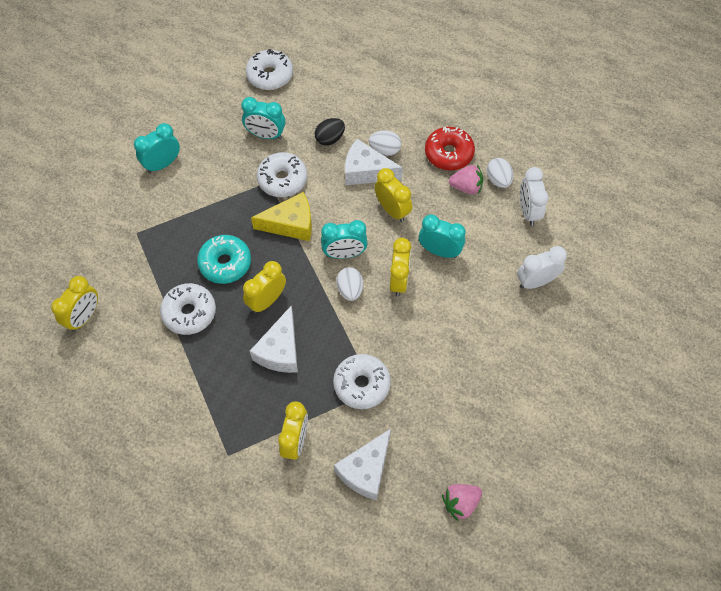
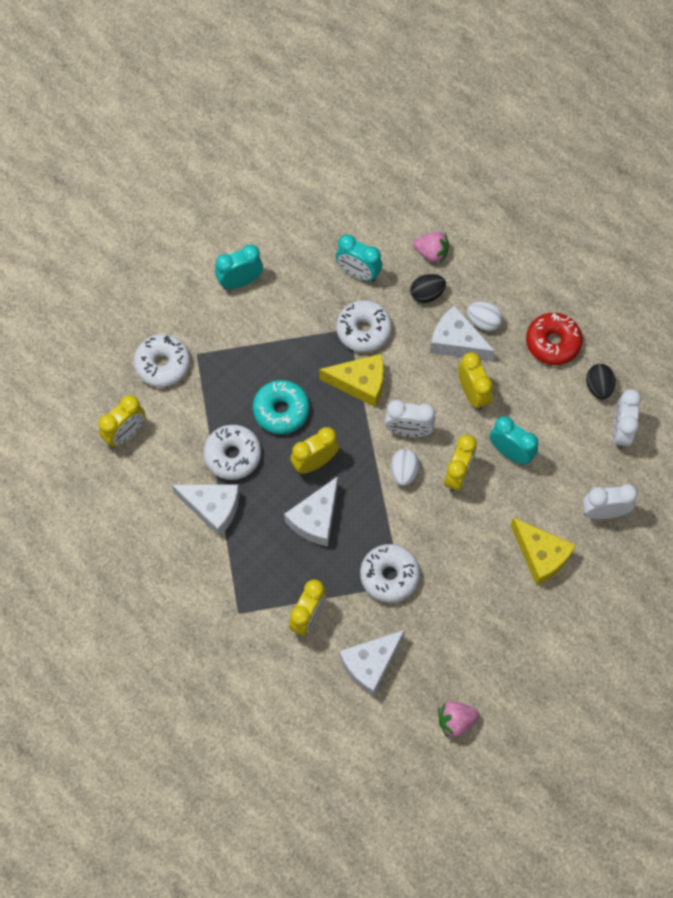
camera: 15 degrees right, 5 degrees up
white donut [246,49,293,90] -> white donut moved to [134,334,190,387]
turquoise clock [321,220,368,259] -> white clock [385,400,435,437]
pink strawberry [449,165,483,194] -> pink strawberry moved to [413,232,449,264]
white egg [486,158,513,188] -> black egg [586,364,615,399]
none -> white cheese [172,484,240,537]
none -> yellow cheese [510,517,576,585]

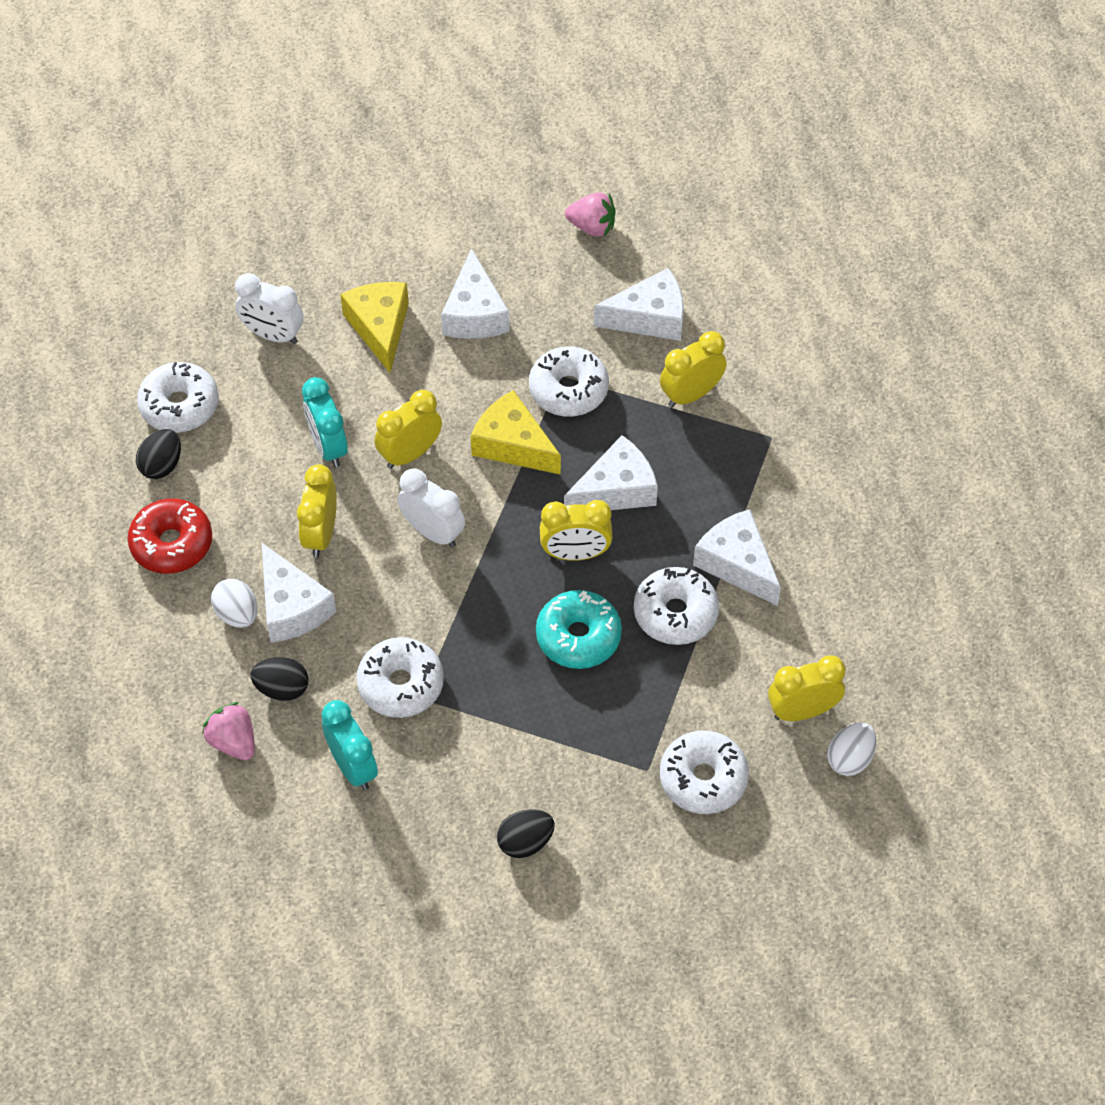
camera: 150 degrees left, 10 degrees down
turquoise clock [215,244,263,289] -> black egg [497,809,555,858]
yellow cheese [319,354,384,407] -> yellow cheese moved to [471,390,561,475]
white egg [390,449,419,486] -> white egg moved to [827,722,876,776]
white clock [612,389,641,449] -> white donut [137,362,219,433]
none -> white cheese [441,248,510,339]

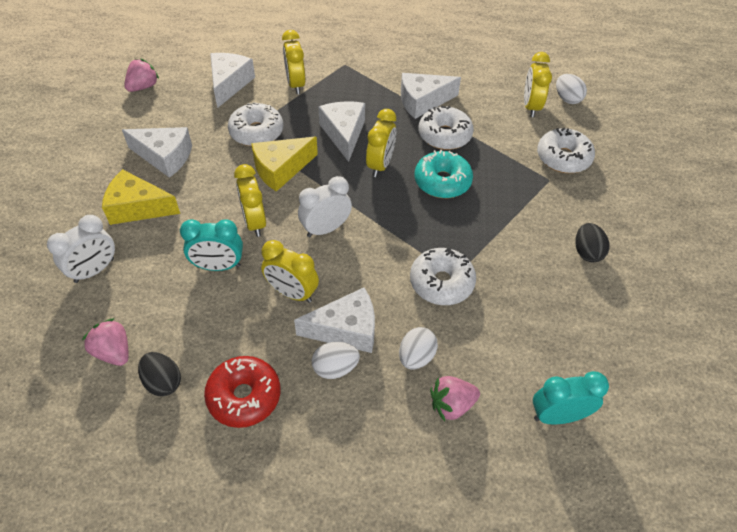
camera: 70 degrees left, 5 degrees down
white donut [137,362,219,433] -> pink strawberry [82,318,129,366]
black egg [251,657,308,701] -> white egg [399,327,438,370]
turquoise clock [322,700,378,790] -> turquoise clock moved to [533,371,609,424]

